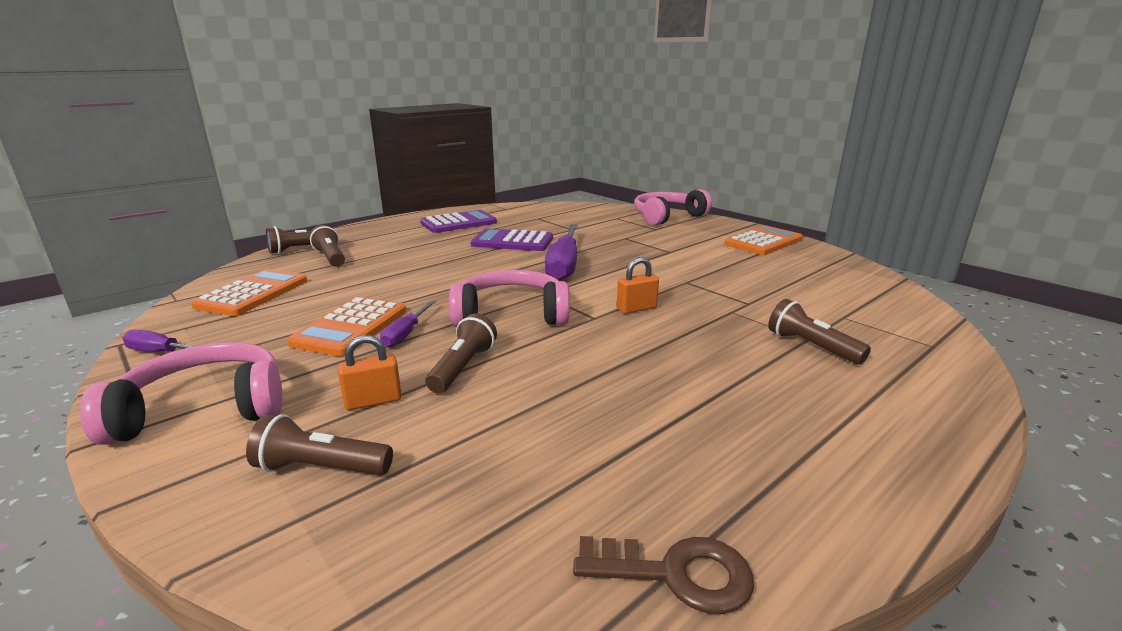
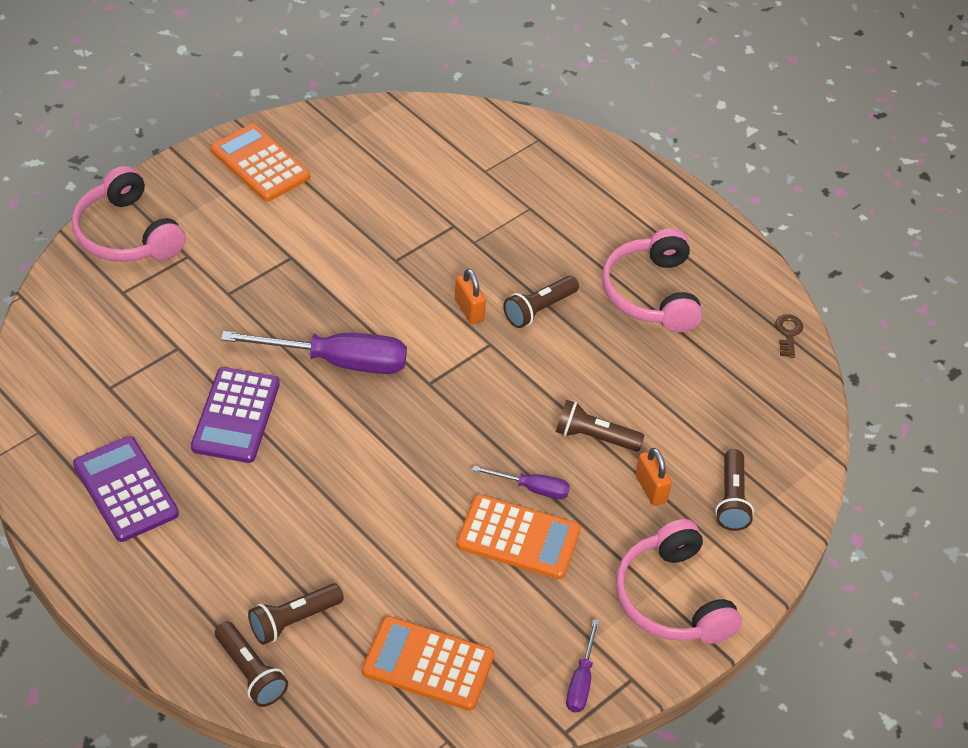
camera: 95 degrees left, 25 degrees up
pink headphones [449,270,570,327] -> pink headphones moved to [602,228,702,333]
brown key [573,536,754,614] -> brown key [775,314,803,358], size x0.64
brown flashlight [768,299,871,364] -> brown flashlight moved to [503,276,579,328]

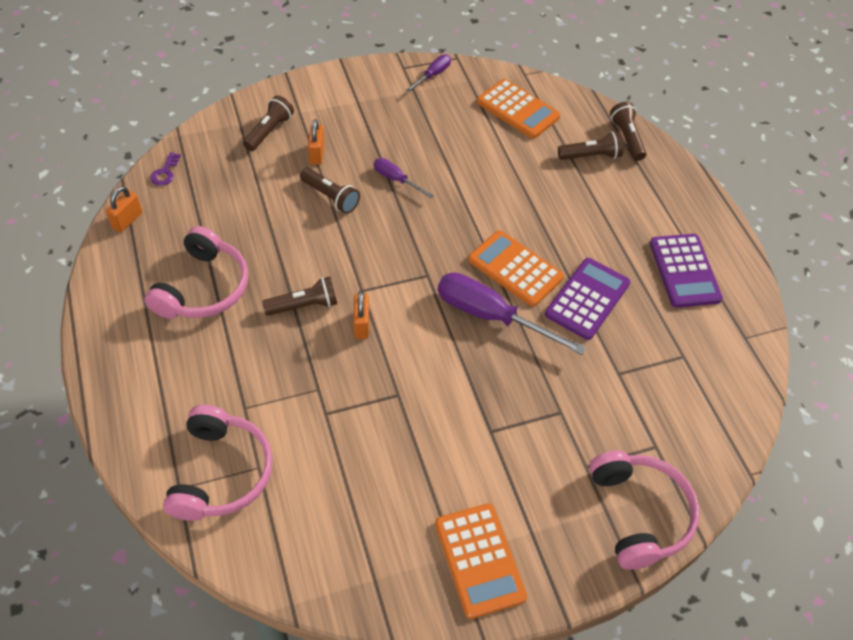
camera: 155 degrees left, 5 degrees up
orange calculator [456,494,581,579] -> orange calculator moved to [468,230,564,307]
pink headphones [616,519,742,644] -> pink headphones moved to [163,405,273,521]
brown key [775,314,803,358] -> orange padlock [106,186,142,232]
none -> purple key [151,152,181,186]

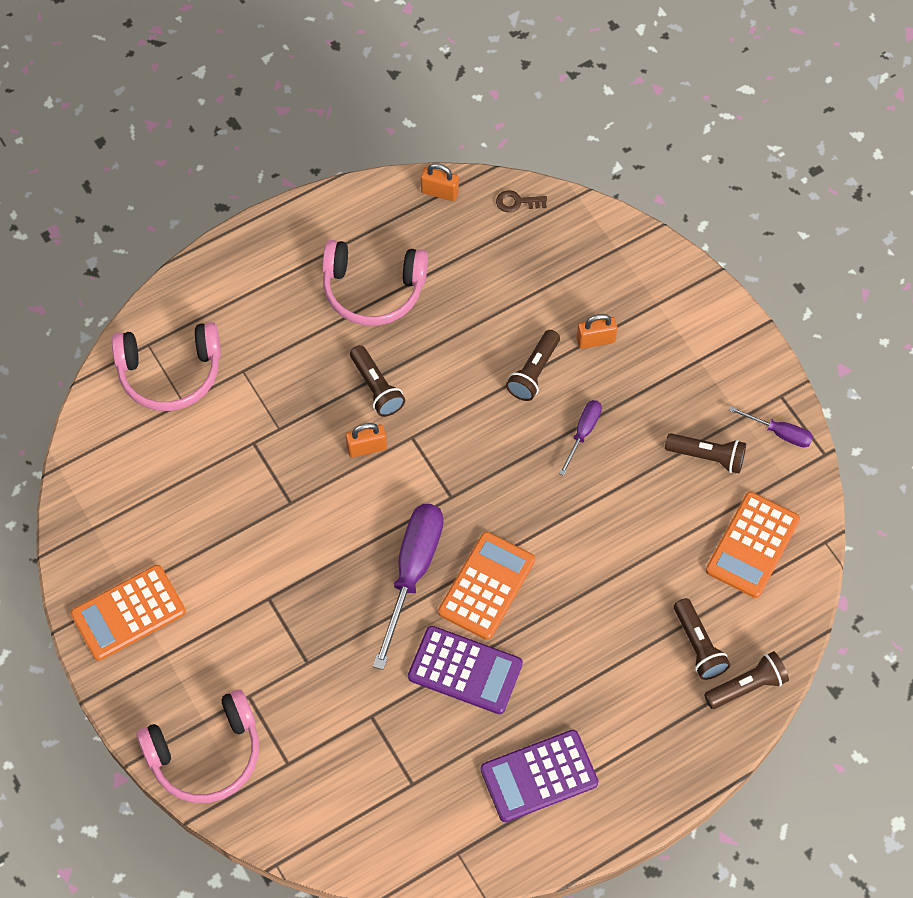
camera: 80 degrees right, 10 degrees up
purple key [151,152,181,186] -> brown key [496,190,547,212]
brown flashlight [243,95,294,151] -> brown flashlight moved to [665,433,746,473]

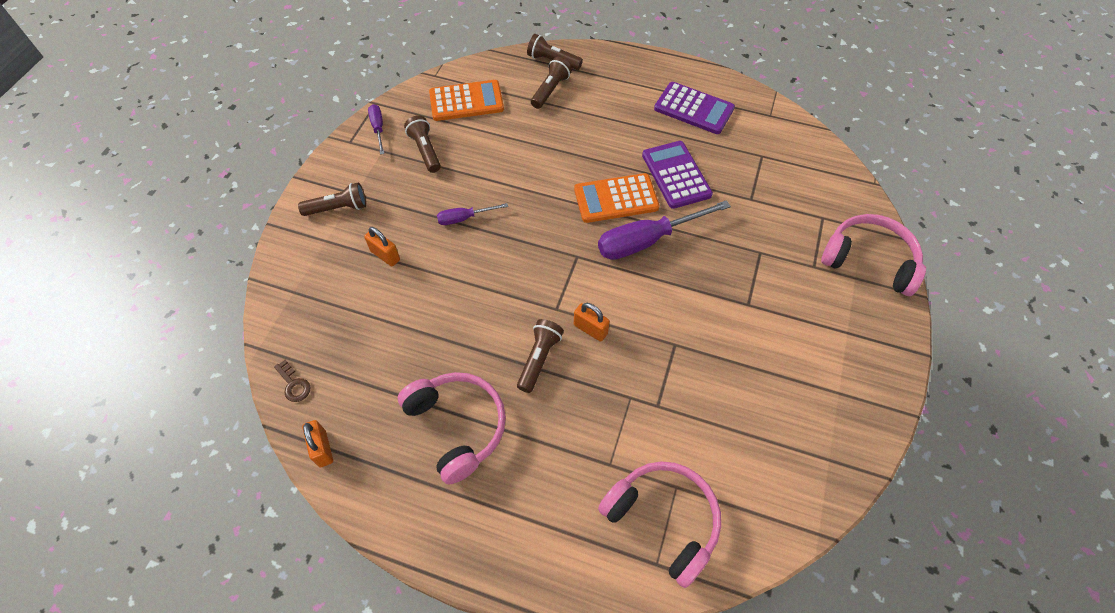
camera: 130 degrees left, 5 degrees down
orange calculator [71,565,186,661] -> none
brown flashlight [506,330,560,401] -> brown flashlight moved to [298,182,366,216]

